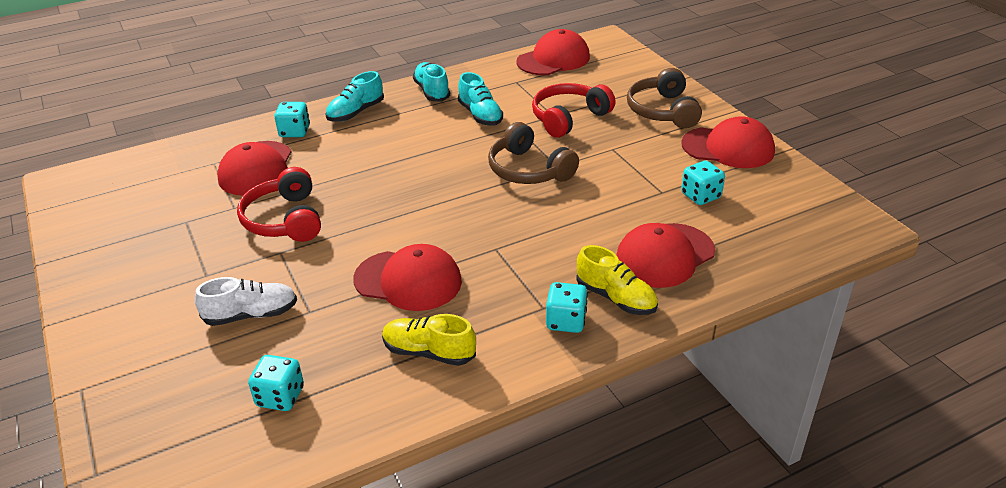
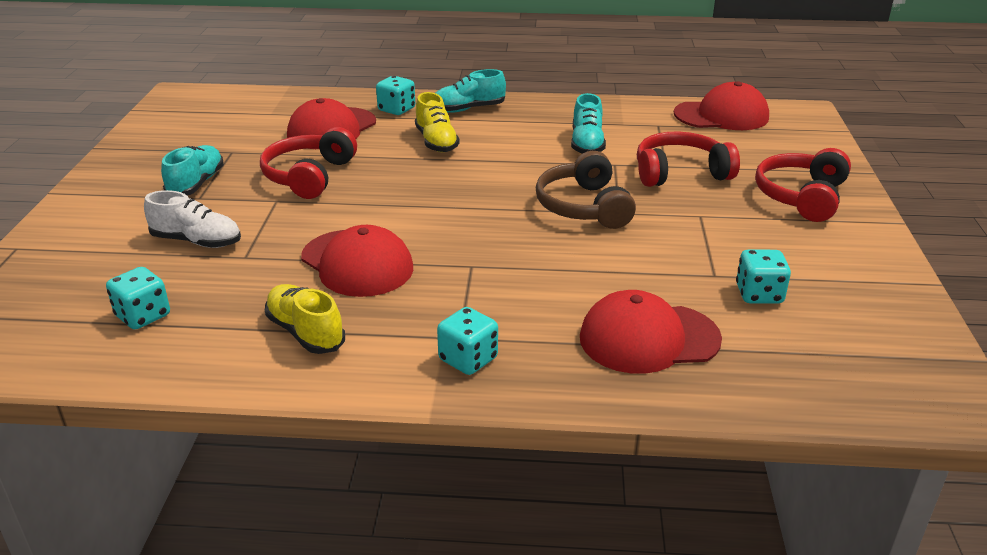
camera: 30 degrees right, 5 degrees down
turquoise shoe [413,62,450,101] -> turquoise shoe moved to [161,145,224,196]
yellow shoe [576,245,658,315] -> yellow shoe moved to [415,92,460,152]
brown headphones [627,68,702,128] -> red headphones [755,148,851,222]
red cap [681,116,775,168] -> none

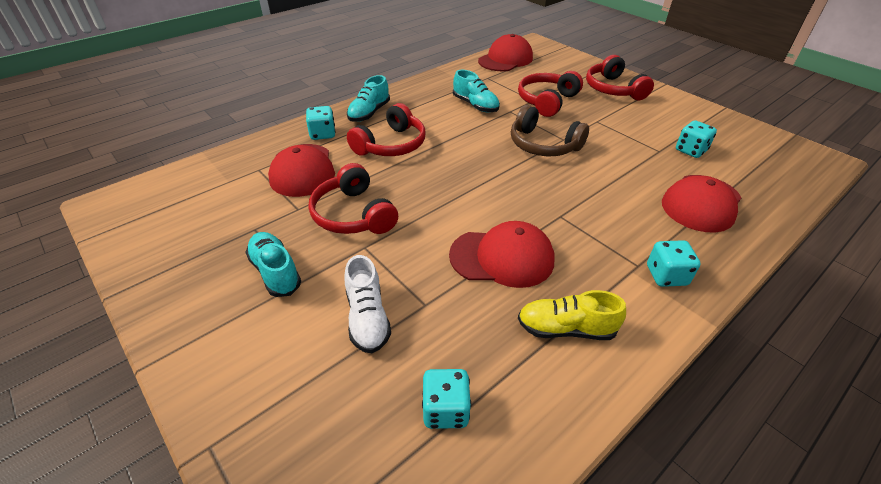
camera: 45 degrees left, 10 degrees up
white shoe [144,190,241,248] -> white shoe turned 105 degrees clockwise [345,255,391,353]
yellow shoe [415,92,460,152] -> red headphones [347,103,426,156]

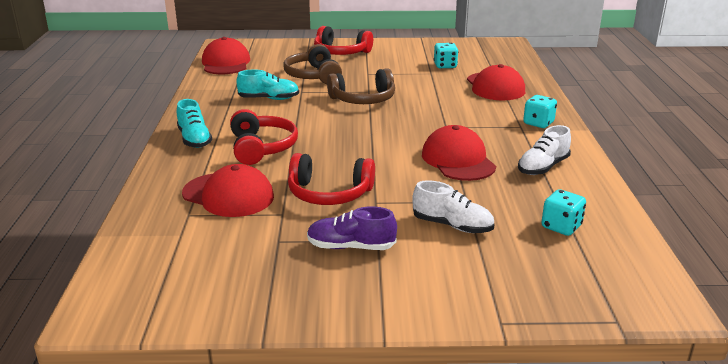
camera: 50 degrees left, 15 degrees down
turquoise shoe [245,232,301,297] -> purple shoe [307,206,397,250]
turquoise dice [306,106,336,140] -> none
red cap [449,221,554,288] -> red cap turned 60 degrees counterclockwise [422,125,496,181]
red headphones [518,71,583,117] -> brown headphones [283,44,342,84]
yellow shoe [518,290,626,340] -> white shoe [518,125,571,175]

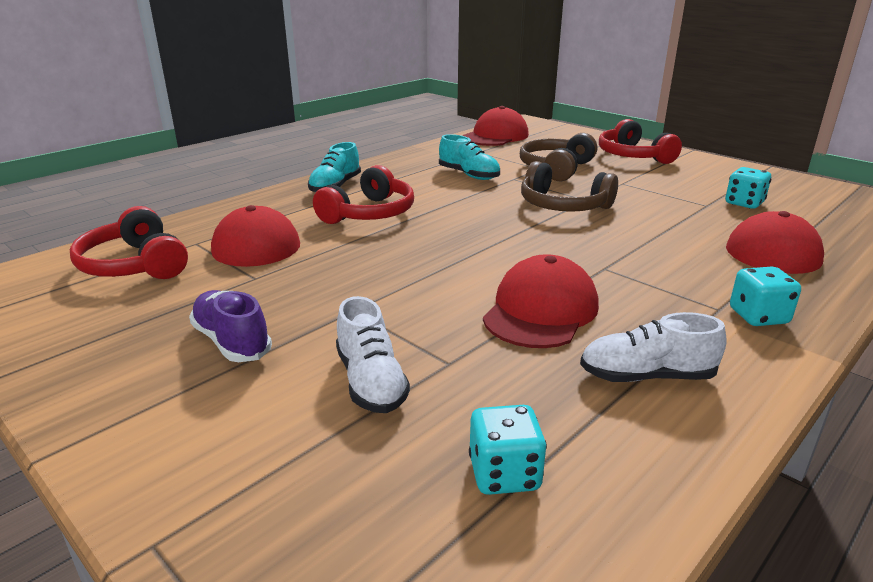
camera: 45 degrees right, 0 degrees up
red headphones [288,153,375,205] -> red headphones moved to [70,206,188,279]

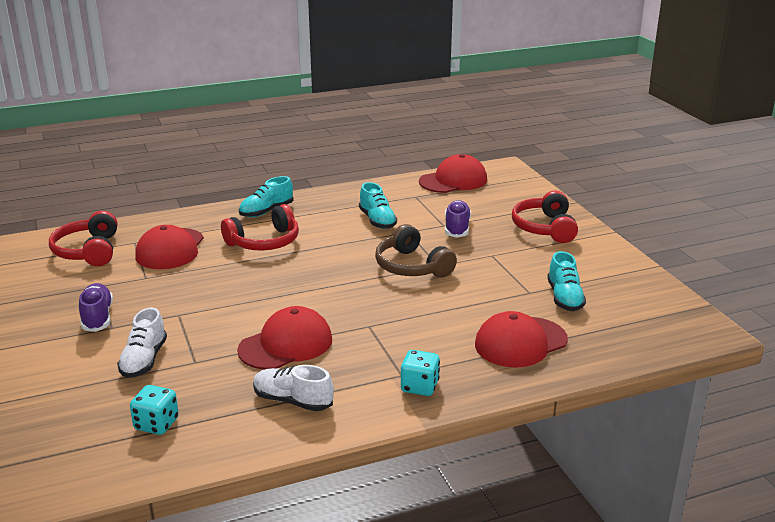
camera: 25 degrees right, 0 degrees up
brown headphones [520,133,597,181] -> purple shoe [445,200,471,238]
turquoise dice [725,167,771,209] -> turquoise shoe [547,251,586,311]

